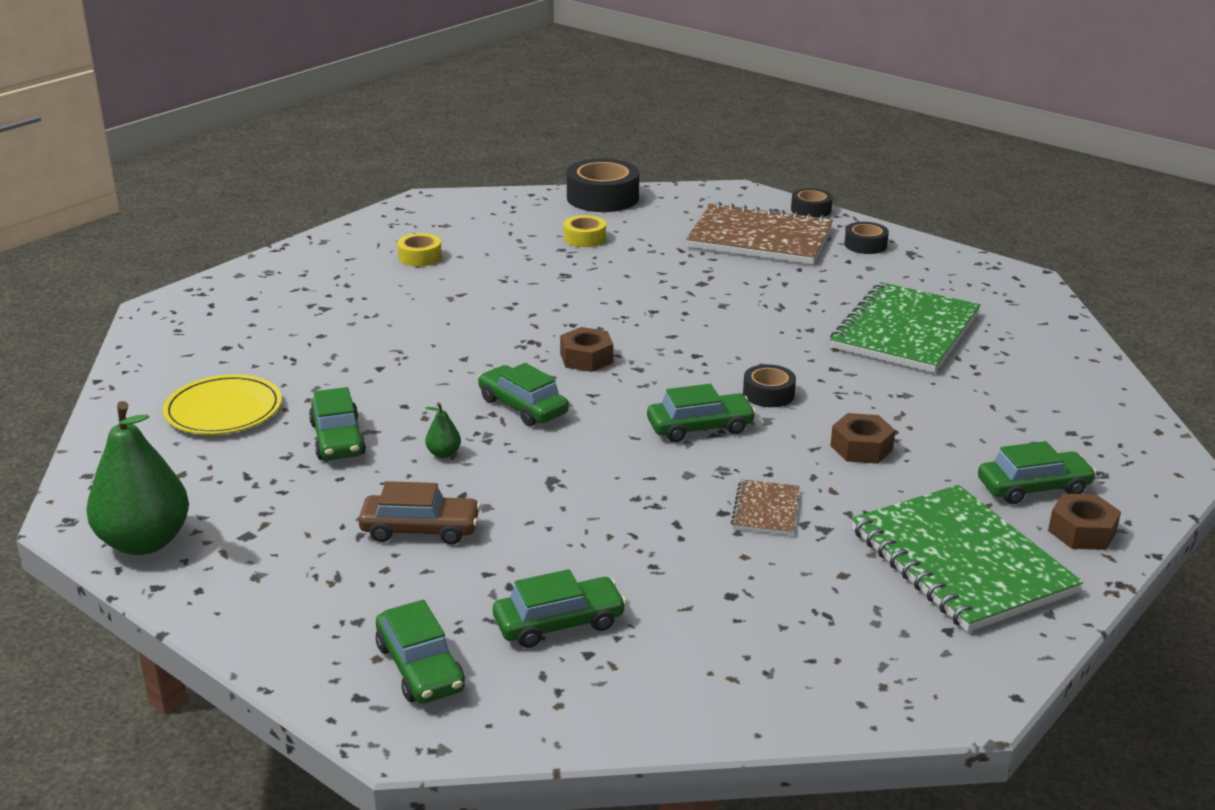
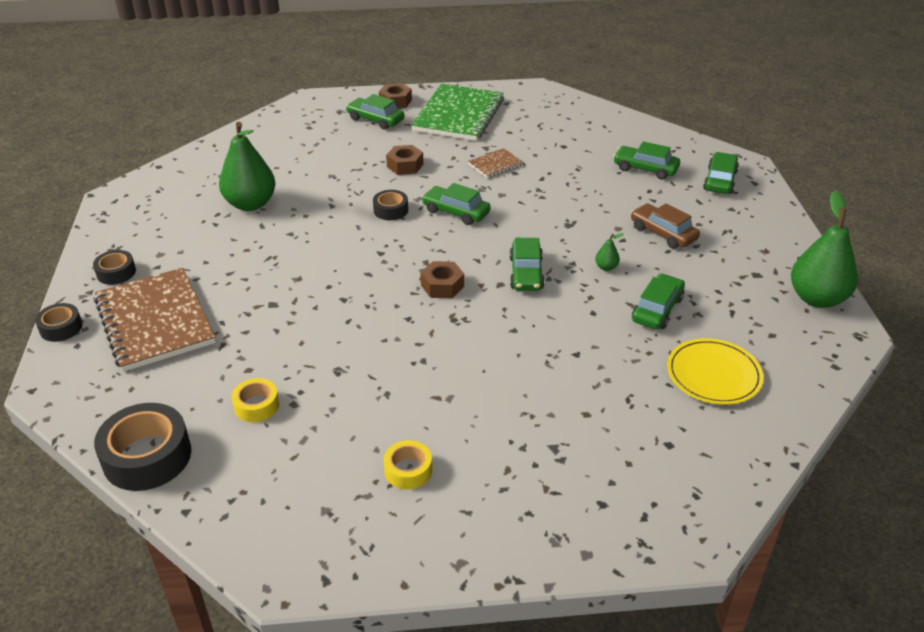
camera: 135 degrees left, 10 degrees up
green notebook [830,282,980,373] -> green pear [219,122,276,211]

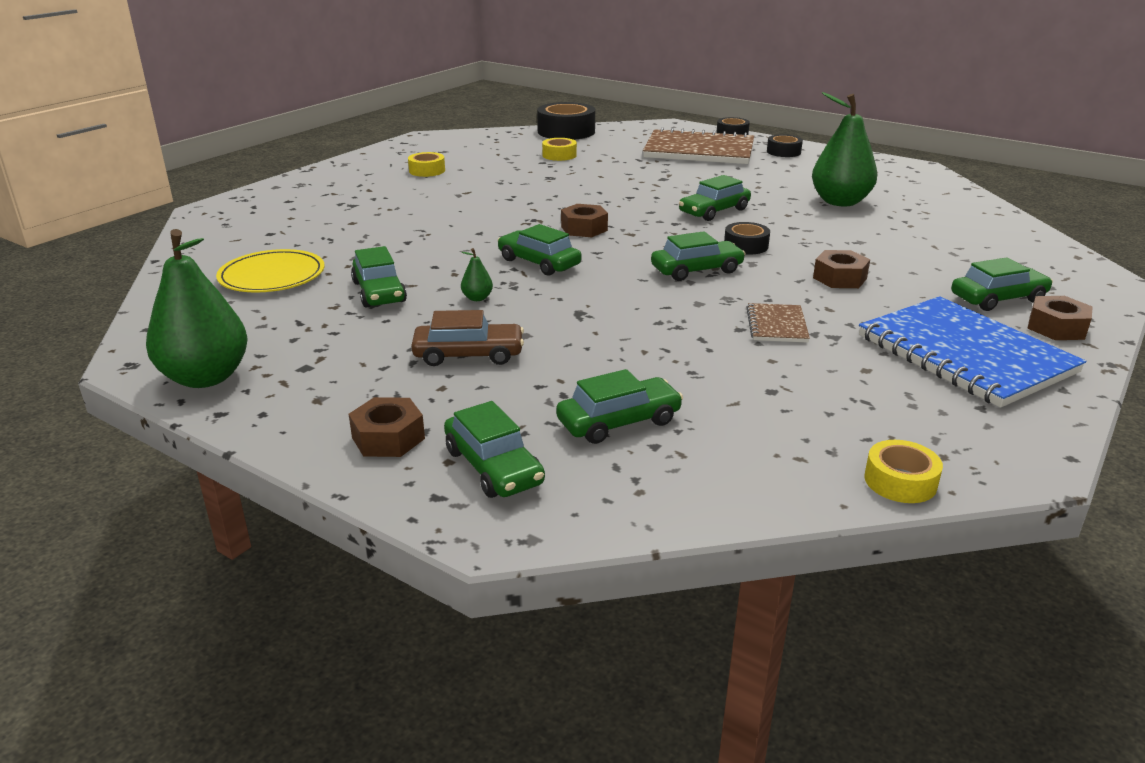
camera: 130 degrees right, 10 degrees down
green notebook [411,84,504,141] -> blue notebook [859,296,1086,408]
none -> brown nut [349,397,425,457]
none -> green car [679,175,751,221]
none -> yellow tape [864,440,943,503]

